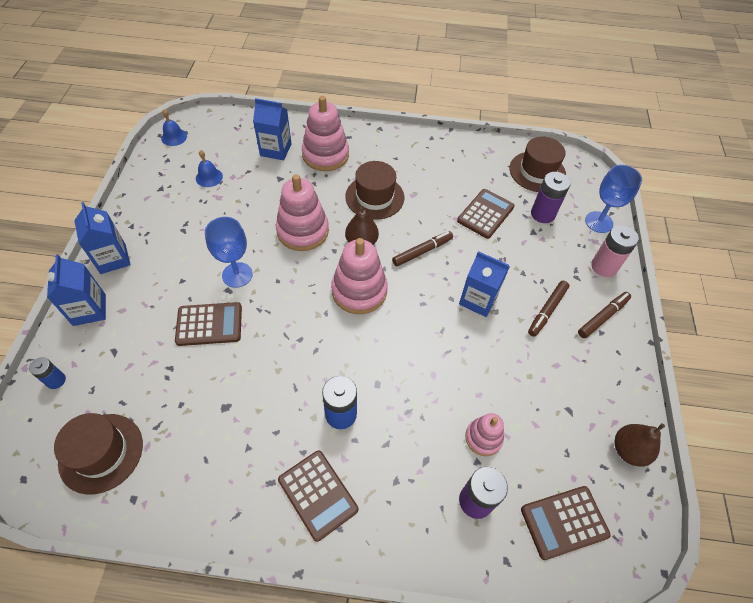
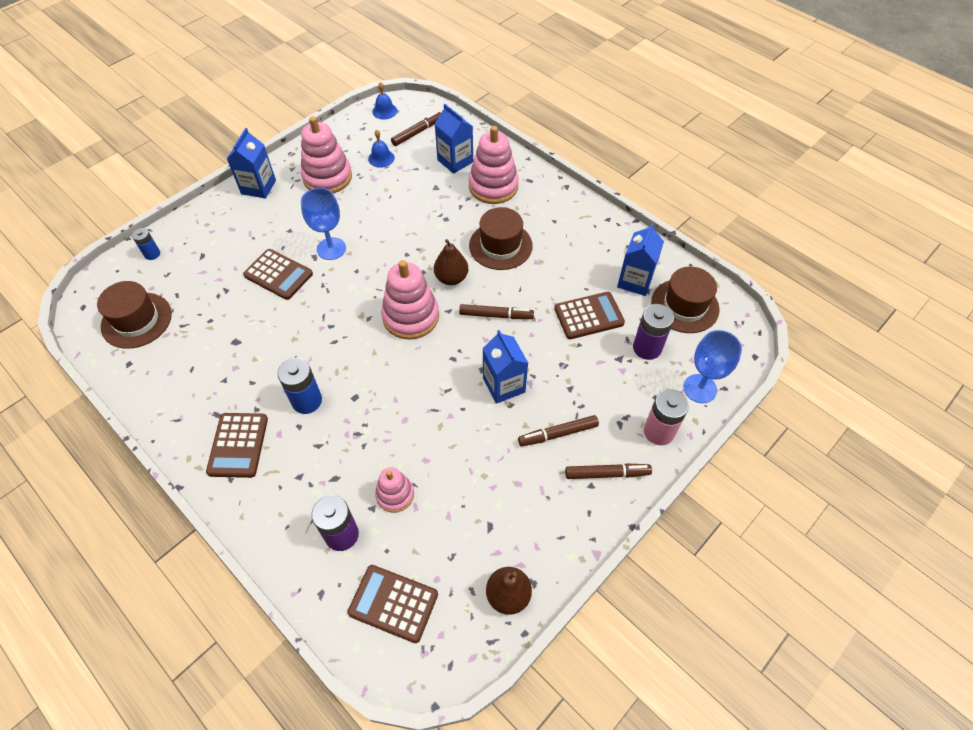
camera: 40 degrees right, 0 degrees up
blue carton [47,254,106,326] -> blue carton moved to [617,223,664,296]
pink stacking toy [276,174,329,251] -> pink stacking toy moved to [301,116,352,193]
none -> brown marker [391,111,441,146]

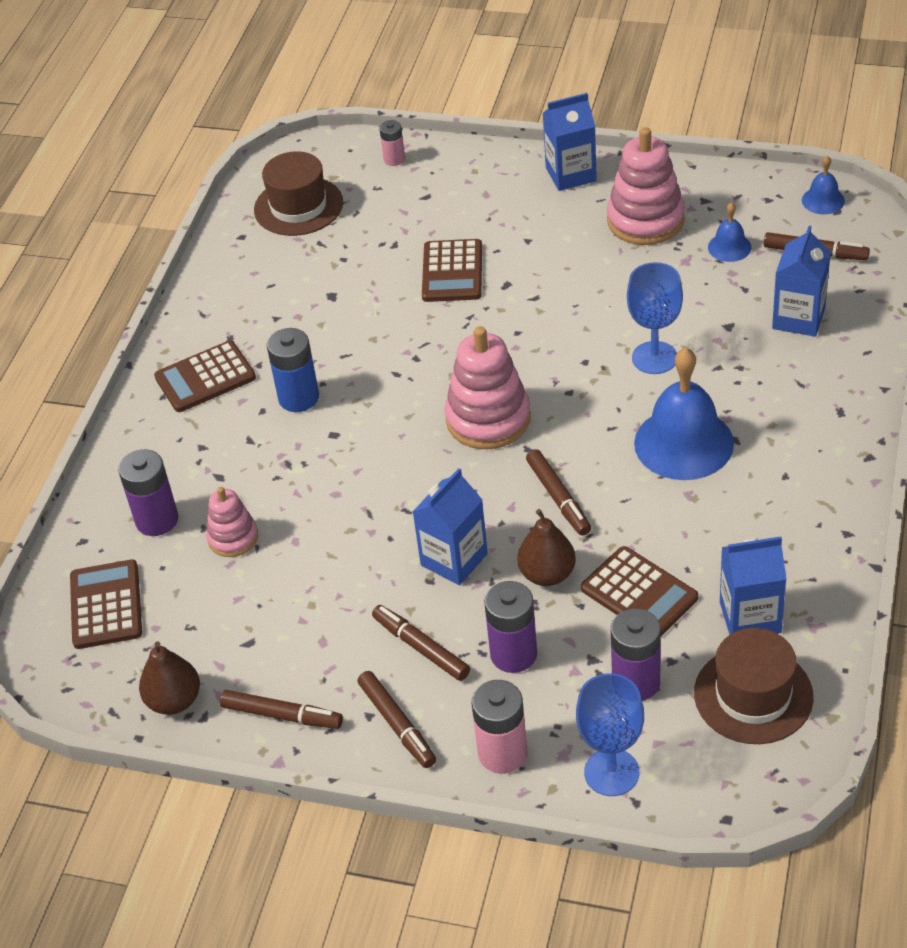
camera: 65 degrees right, 10 degrees down
blue battery [132,228,160,260] -> pink battery [379,120,405,166]
blue goblet [301,188,346,260] -> blue goblet moved to [627,262,683,374]
brown pear [434,239,468,285] -> brown pear moved to [517,509,576,586]
pink stacking toy [469,126,519,204] -> none
brown hat [469,207,533,270] -> blue bell [634,348,734,480]
none -> brown marker [220,690,343,729]
none -> purple battery [484,581,537,673]

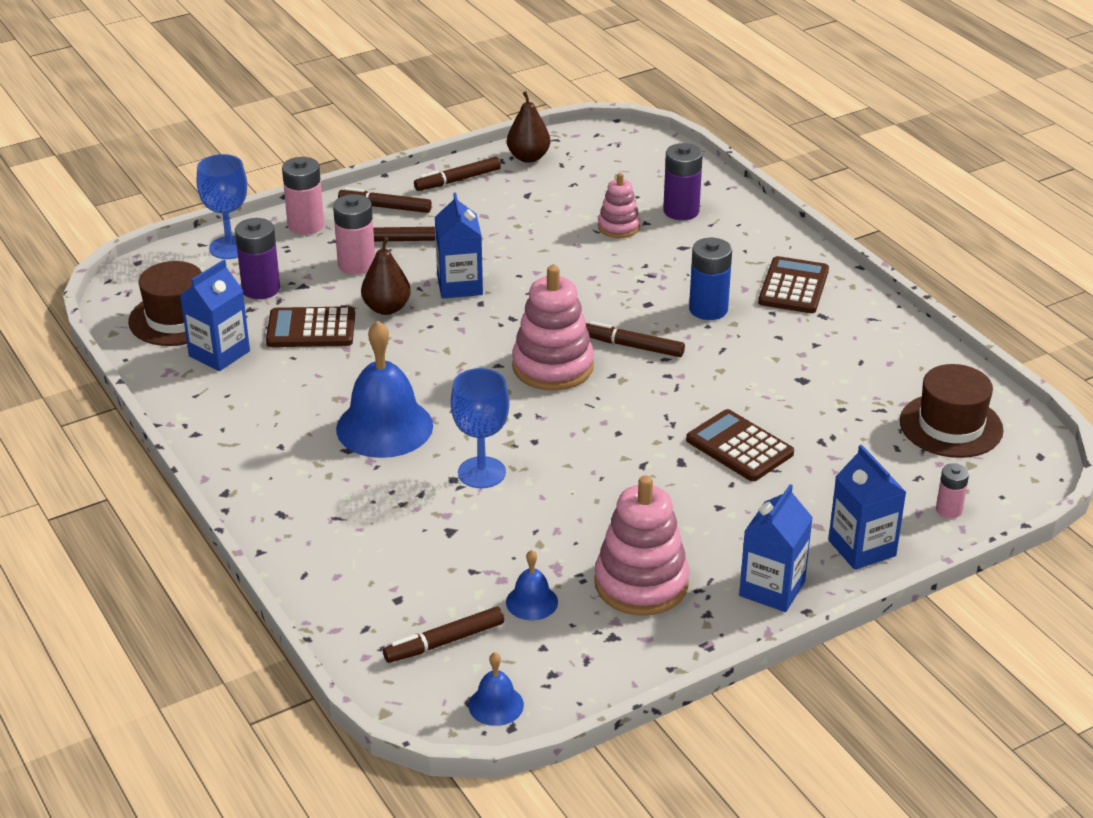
camera: 130 degrees right, 10 degrees down
brown calculator [70,559,142,649] -> none
purple battery [484,581,537,673] -> pink battery [333,194,375,274]
brown marker [526,449,591,536] -> brown marker moved to [586,321,685,357]
blue carton [772,226,831,337] -> blue carton moved to [828,445,906,570]

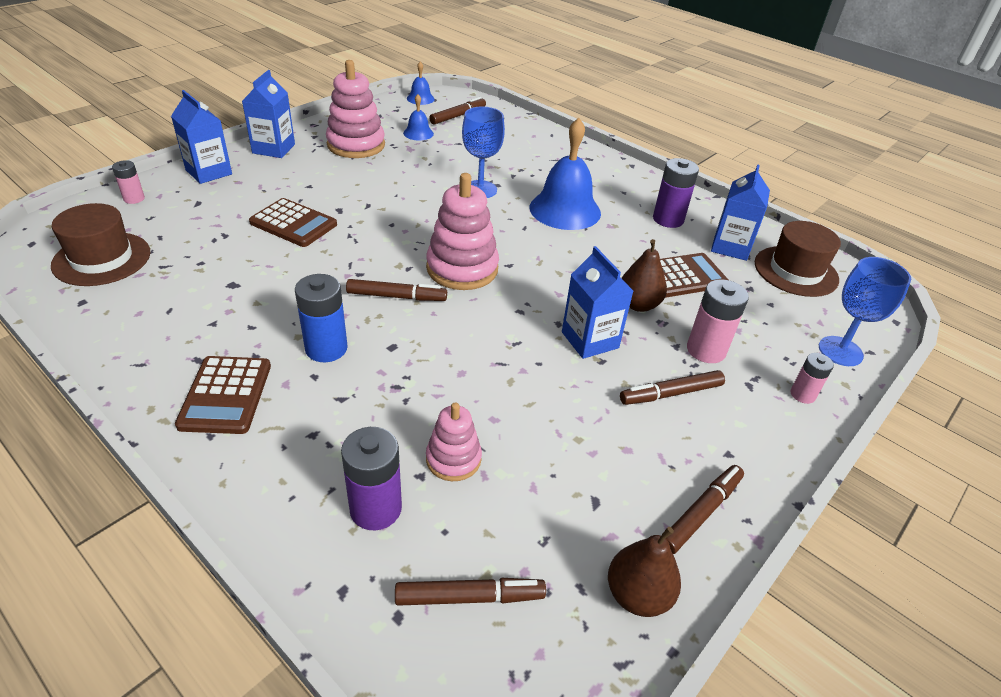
camera: 160 degrees right, 5 degrees up
purple battery [235,218,280,299] -> purple battery moved to [653,158,699,228]
pink battery [282,157,324,235] -> pink battery [791,353,834,404], size x0.59
brown marker [338,187,432,213] -> brown marker moved to [395,578,546,606]

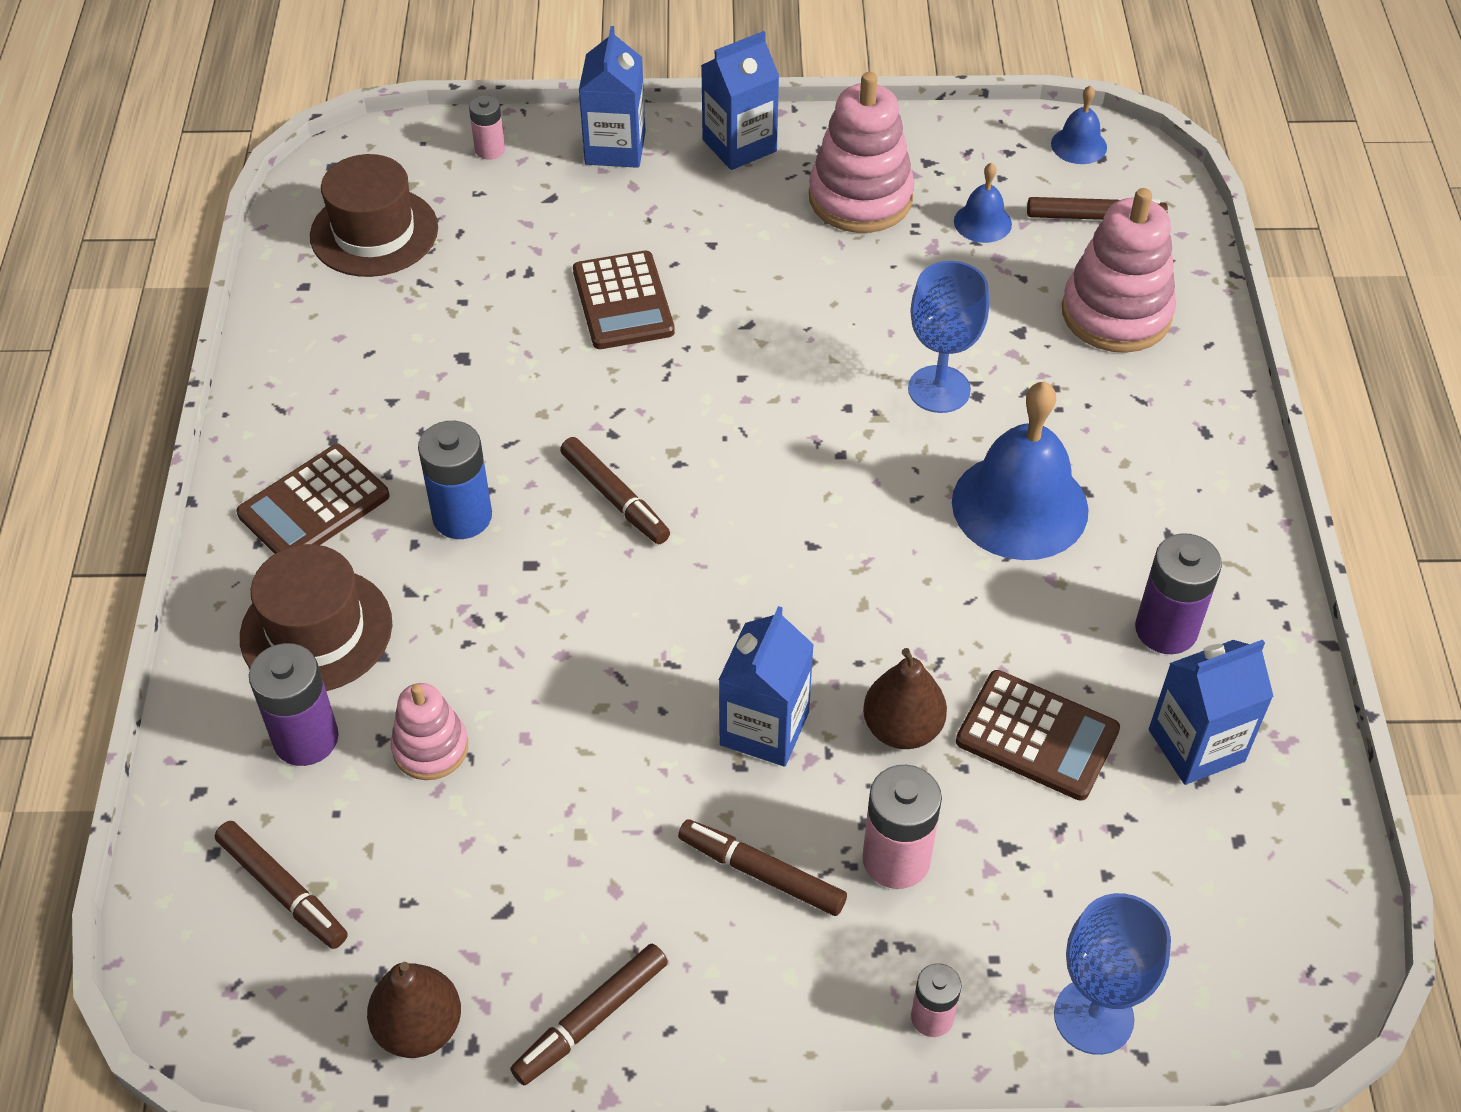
camera: 50 degrees right, 10 degrees up
pink stacking toy [426,173,499,290] -> pink stacking toy moved to [1062,188,1176,353]
brown marker [665,465,744,554] -> brown marker turned 135 degrees clockwise [510,944,668,1085]
brown hat [755,221,841,297] -> brown hat moved to [240,544,392,691]

